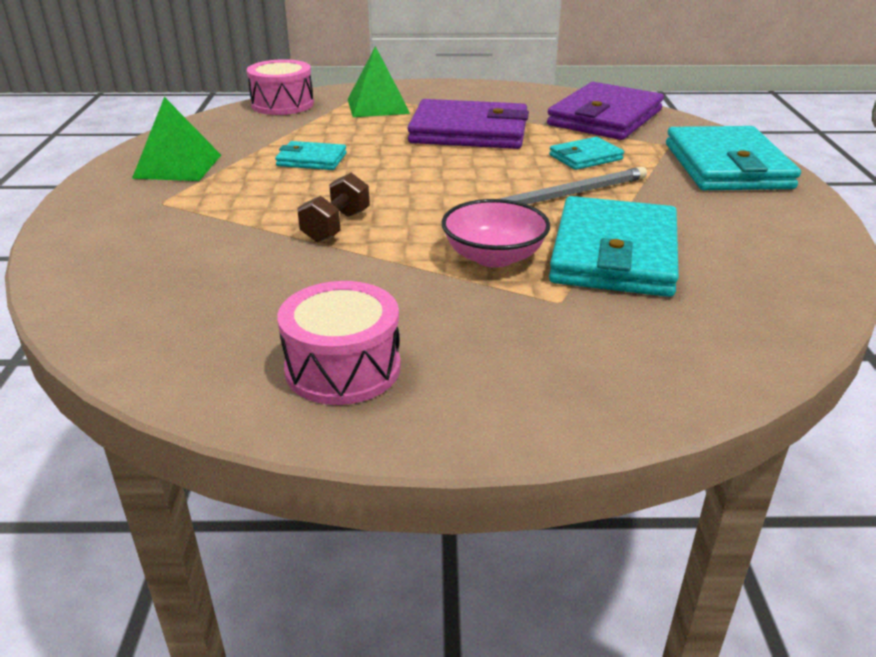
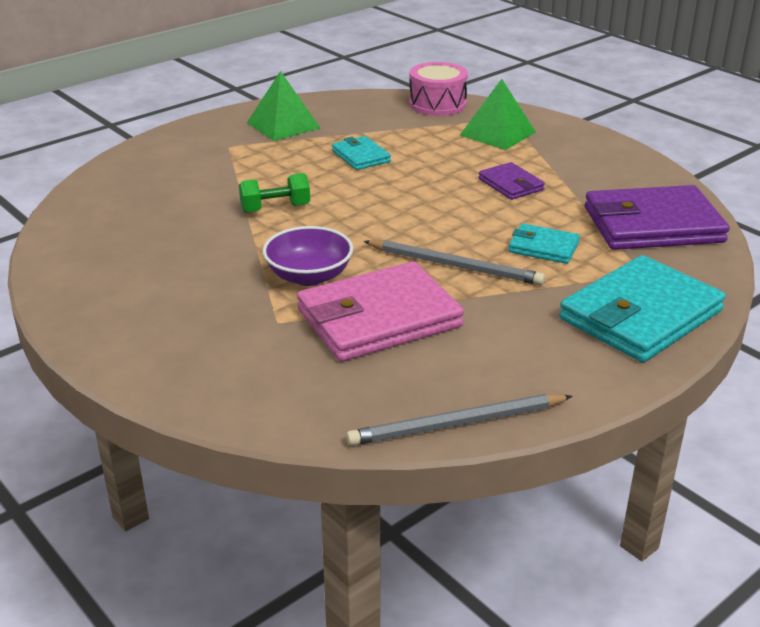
camera: 50 degrees right, 0 degrees up
pink drum [277,281,401,405] -> none
brown dumbbell [297,173,370,243] -> green dumbbell [239,173,310,213]
purple wallet [407,99,529,149] -> purple wallet [478,162,545,200], size x0.50
pink bowl [441,199,550,268] -> purple bowl [263,226,353,286]
turquoise wallet [549,196,679,297] -> pink wallet [297,261,464,362]
none -> grey pencil [346,394,573,446]

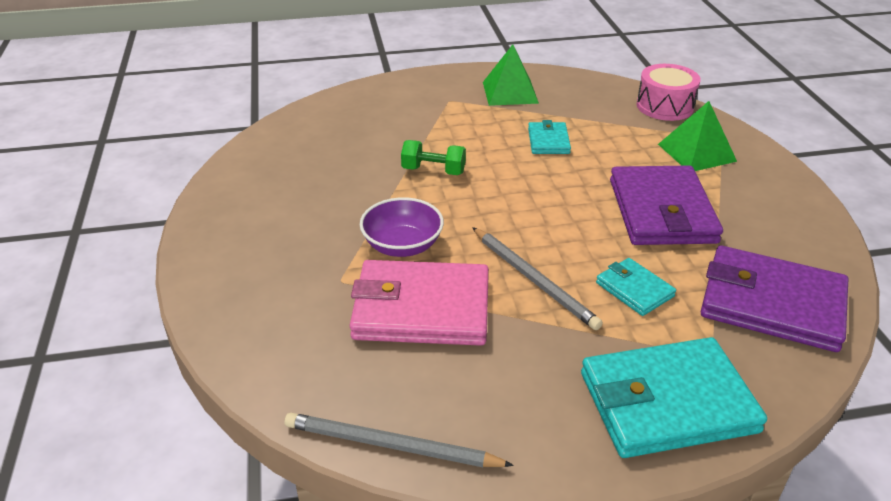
camera: 30 degrees right, 5 degrees up
purple wallet [478,162,545,200] -> purple wallet [610,165,723,245], size x2.00

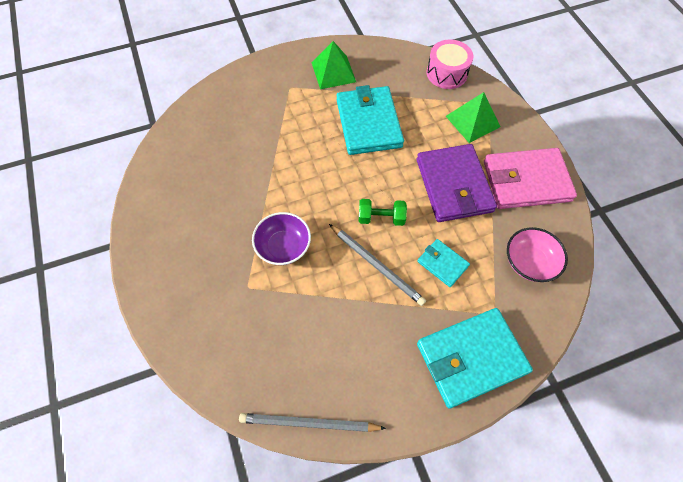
camera: 10 degrees left, 25 degrees up
pink wallet [350,260,489,346] -> pink wallet moved to [484,148,577,209]
green dumbbell [401,140,466,175] -> green dumbbell moved to [359,199,407,226]
turquoise wallet [528,120,571,154] -> turquoise wallet [336,85,404,155], size x2.00
purple wallet [700,245,848,352] -> pink bowl [507,227,568,282]

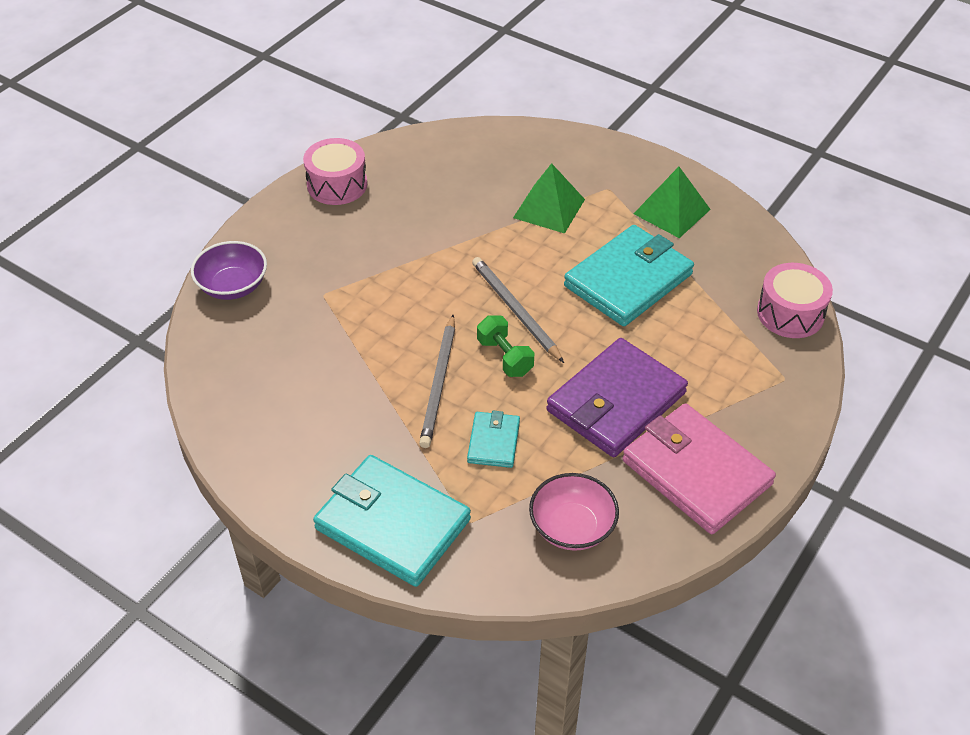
camera: 55 degrees right, 15 degrees down
grey pencil [239,413,386,432] -> grey pencil moved to [472,257,564,363]
purple bowl [252,212,311,265] -> purple bowl moved to [191,241,267,300]
green pyramid [446,92,500,143] -> green pyramid moved to [513,163,585,234]
none -> pink drum [303,138,367,205]

